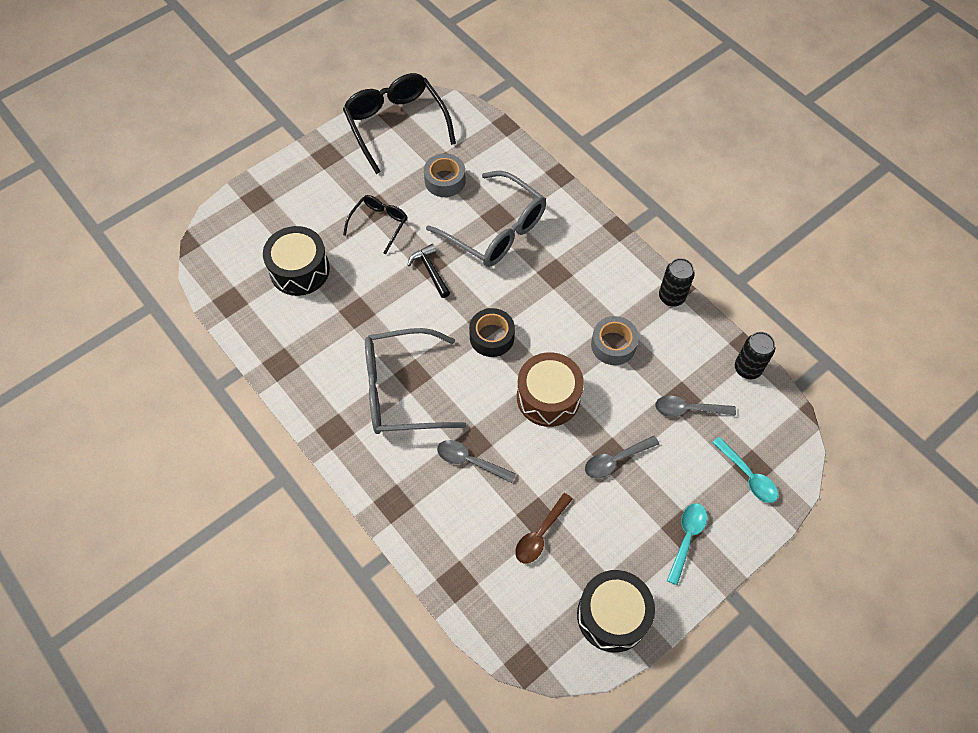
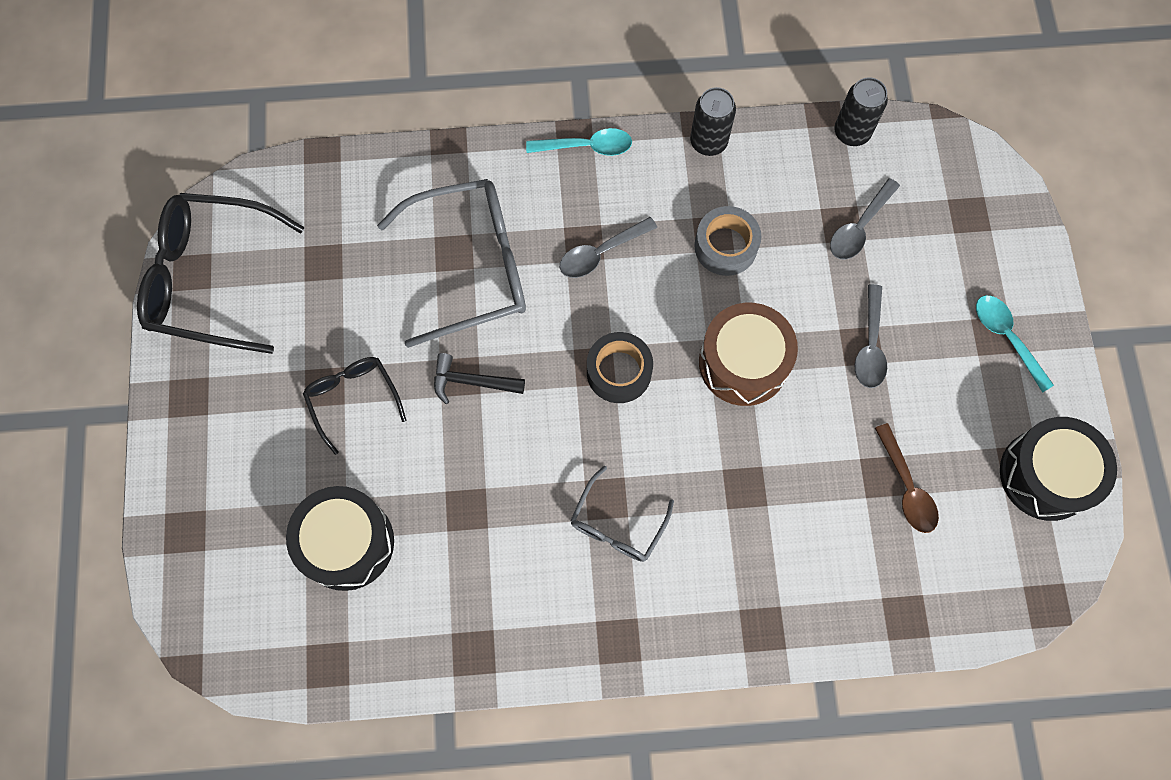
camera: 55 degrees left, 10 degrees up
grey glasses [365,328,467,434] -> grey glasses [570,466,674,562], size x0.54
grey tape [424,154,466,197] -> none
grey spoon [437,440,516,483] -> grey spoon moved to [560,217,657,278]
turquoise spoon [712,437,778,503] -> turquoise spoon moved to [526,128,632,156]

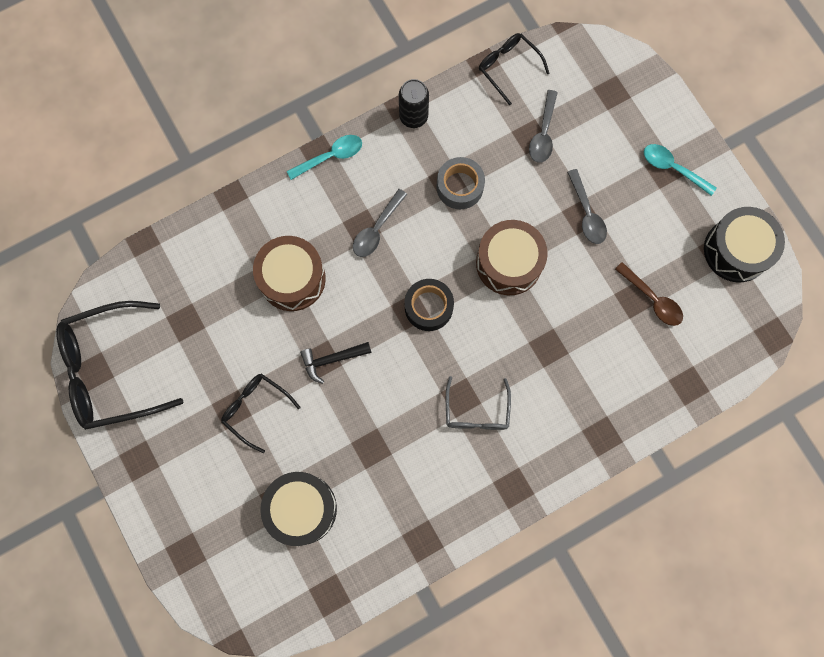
camera: 25 degrees left, 5 degrees up
grey glasses [377,179,526,348] -> brown drum [253,236,326,311]
black can [834,77,888,146] -> black glasses [479,33,550,105]

